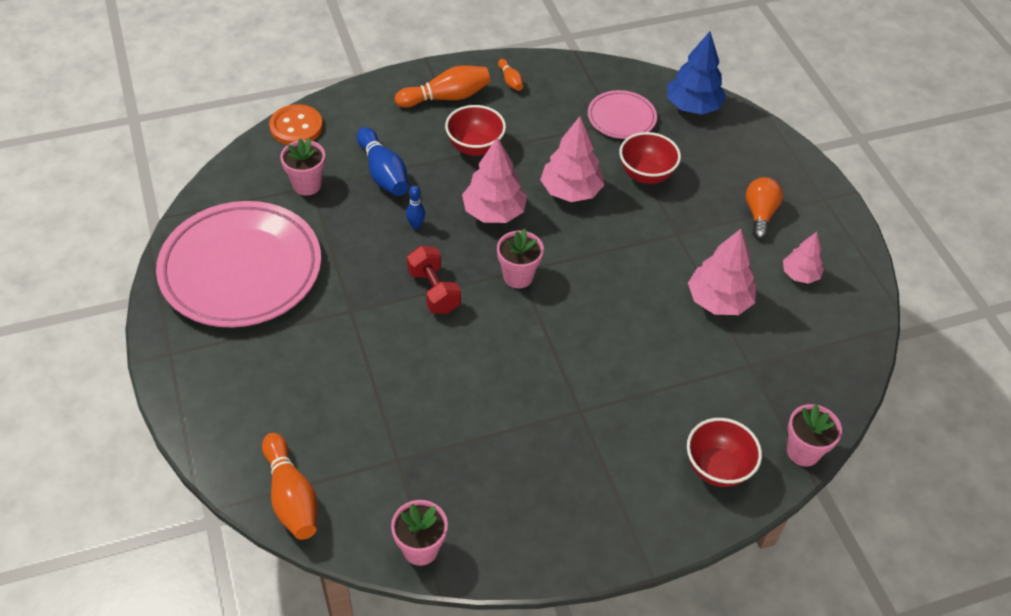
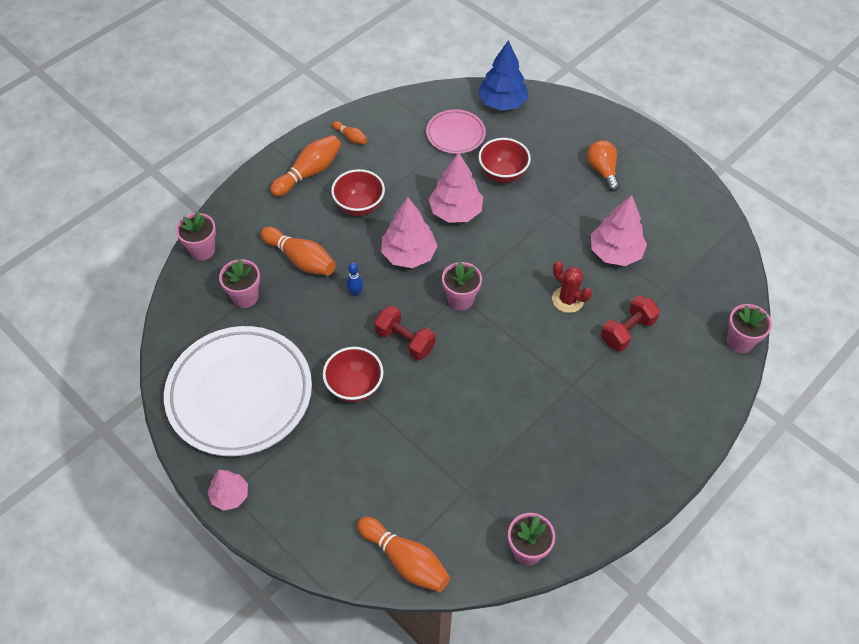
camera: 25 degrees left, 5 degrees up
pink plate [156,201,321,327] -> white plate [164,326,312,456]
orange button [269,104,323,145] -> pink flower pot [176,211,216,261]
blue bowling pin [357,127,408,196] -> orange bowling pin [261,227,336,275]
red bowl [687,418,762,487] -> red bowl moved to [323,347,383,402]
pink tree [783,232,824,284] -> pink tree moved to [208,470,248,511]
none -> red cactus [552,261,592,313]
none -> red dumbbell [601,295,660,351]

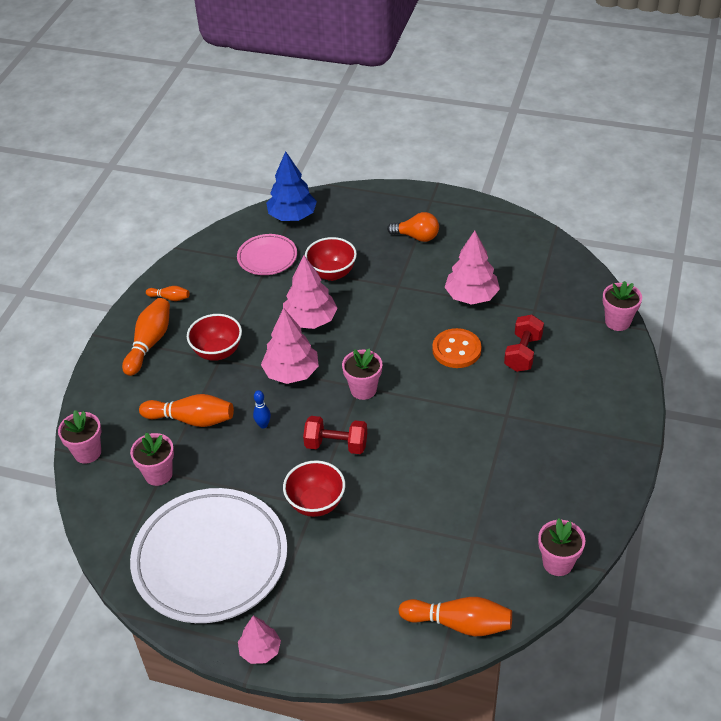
camera: 25 degrees left, 10 degrees down
red cactus [552,261,592,313] -> orange button [432,328,482,368]
orange light bulb [587,140,620,191] -> orange light bulb turned 150 degrees clockwise [387,212,439,242]

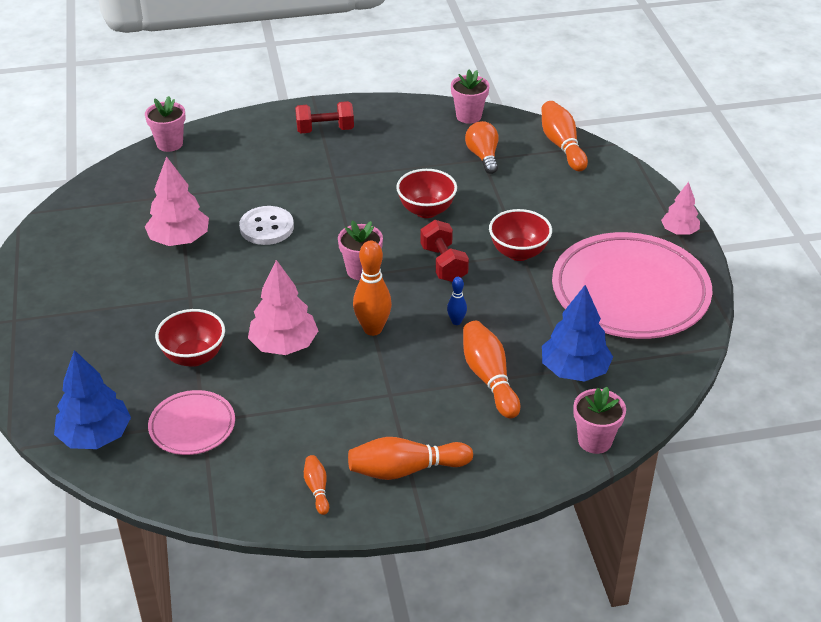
camera: 120 degrees left, 5 degrees down
pink flower pot [130,433,174,486] -> blue tree [542,285,613,382]
white plate [130,488,287,623] -> pink plate [552,232,713,339]
red bowl [187,314,242,361] -> red bowl moved to [396,169,457,218]
pink tree [261,308,319,384] -> orange bowling pin [353,241,392,336]
orange light bulb [387,212,439,242] -> orange light bulb moved to [465,121,498,174]
orange button [432,328,482,368] -> white button [239,206,294,245]
red dumbbell [504,315,544,372] -> red dumbbell moved to [295,101,354,133]

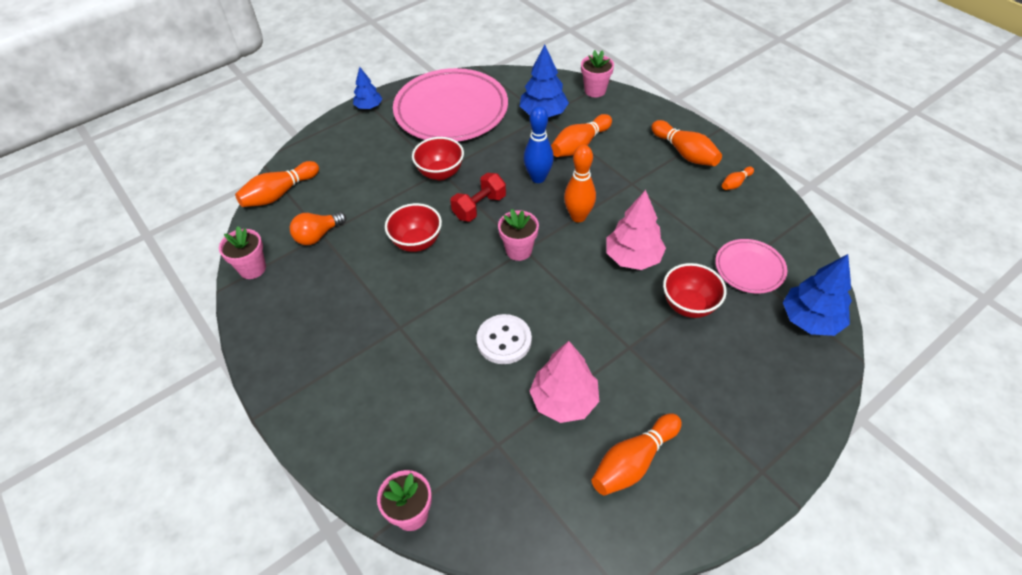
camera: 115 degrees left, 10 degrees up
red dumbbell [295,101,354,133] -> none
blue bowling pin [447,277,467,325] -> blue bowling pin [523,106,554,183], size x1.91
pink tree [661,182,700,235] -> blue tree [353,67,382,109]
none -> orange bowling pin [592,414,682,496]

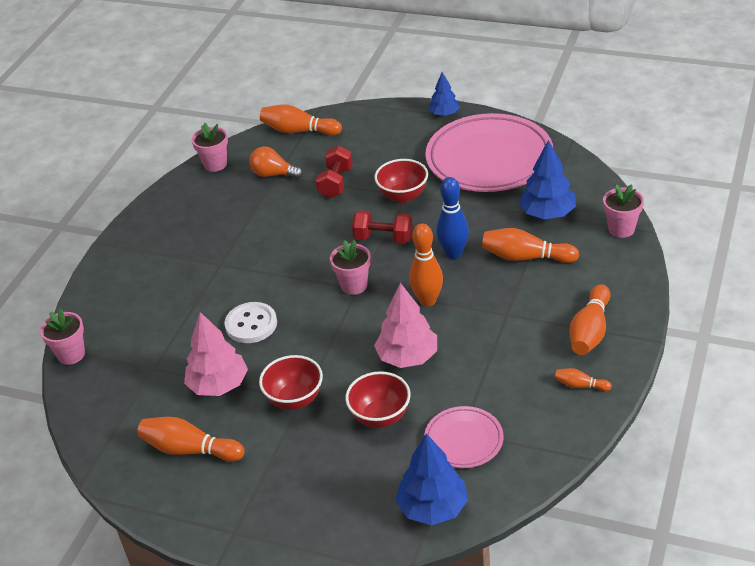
camera: 60 degrees right, 10 degrees down
red bowl [385,203,442,252] -> red bowl moved to [259,355,323,410]
none -> red dumbbell [316,146,353,198]

